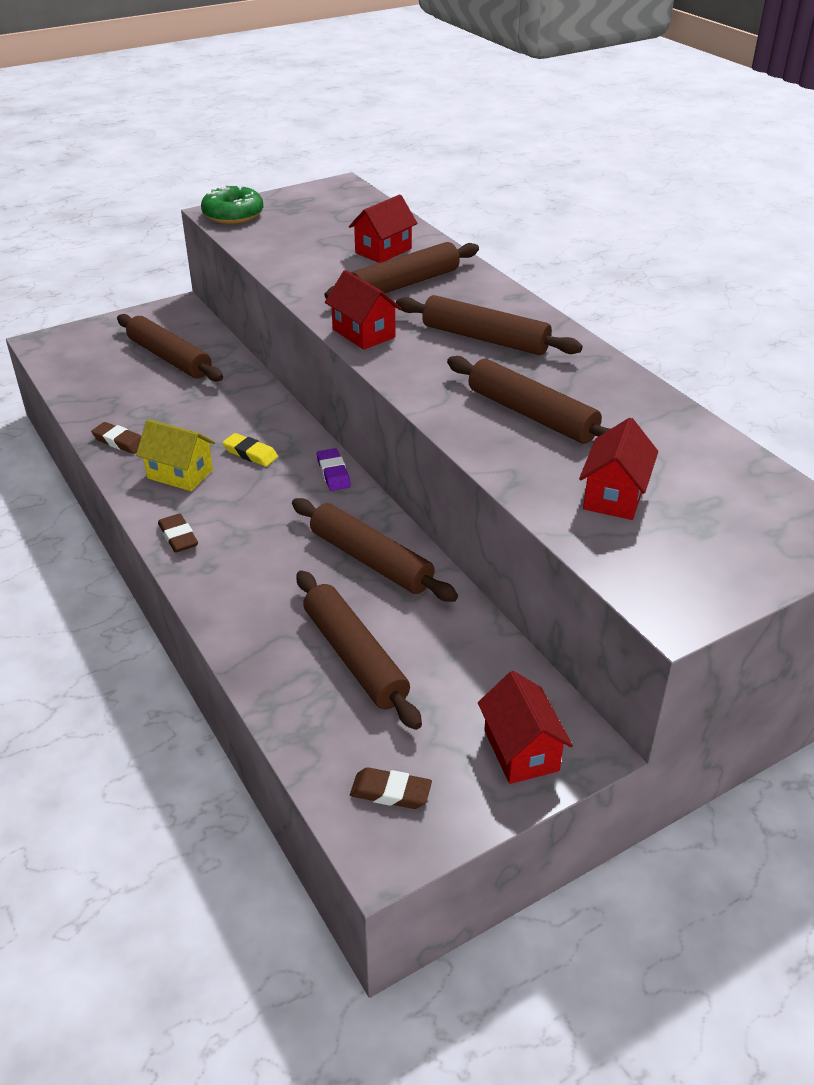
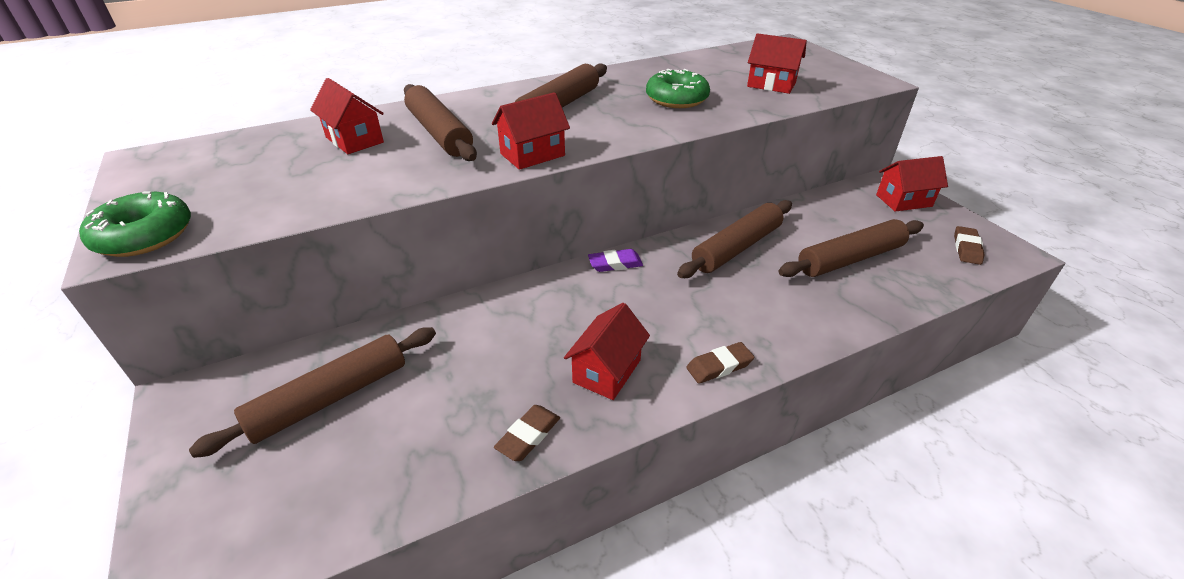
camera: 85 degrees left, 0 degrees up
yellow house [136,419,215,491] -> red house [564,303,650,400]
yellow eraser [222,433,278,467] -> none
brown rolling pin [447,356,610,444] -> green donut [646,69,710,108]

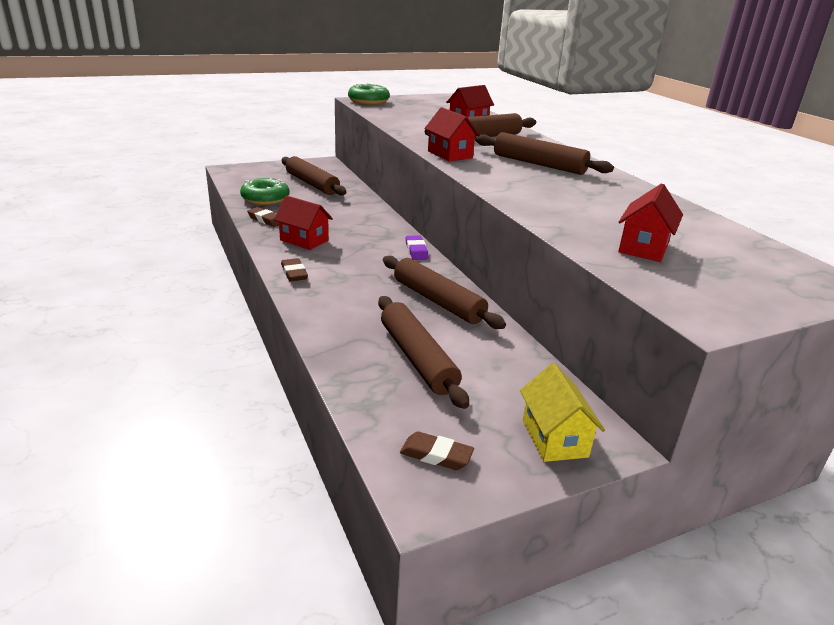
camera: 90 degrees right, 10 degrees down
green donut [646,69,710,108] -> green donut moved to [240,178,290,205]
red house [876,156,948,212] -> yellow house [520,363,605,462]

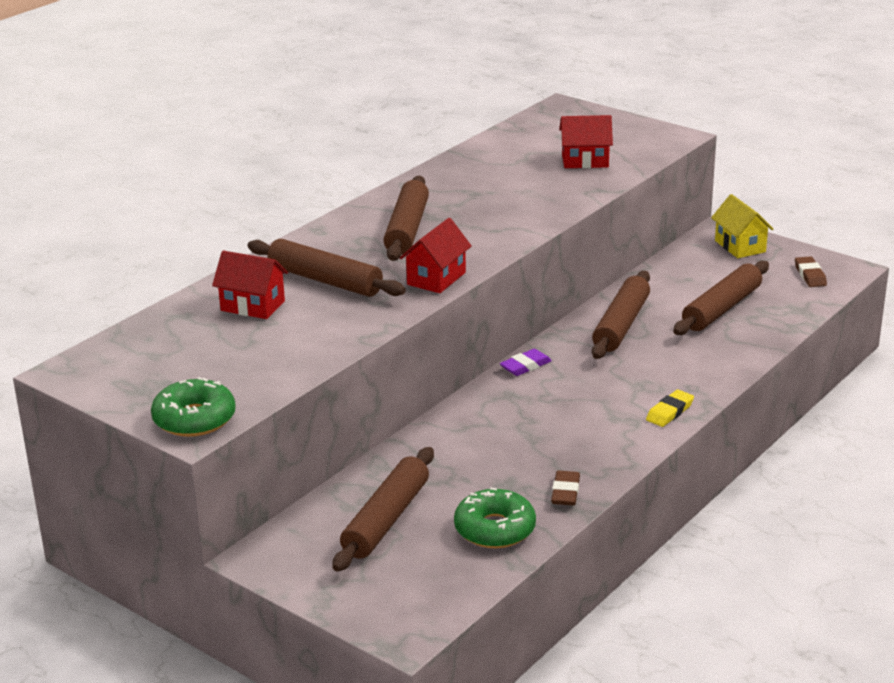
camera: 115 degrees left, 0 degrees up
red house [274,195,333,250] -> none
brown eraser [281,258,308,281] -> yellow eraser [646,390,694,427]
yellow house [520,363,605,462] -> yellow house turned 75 degrees counterclockwise [711,194,773,258]

